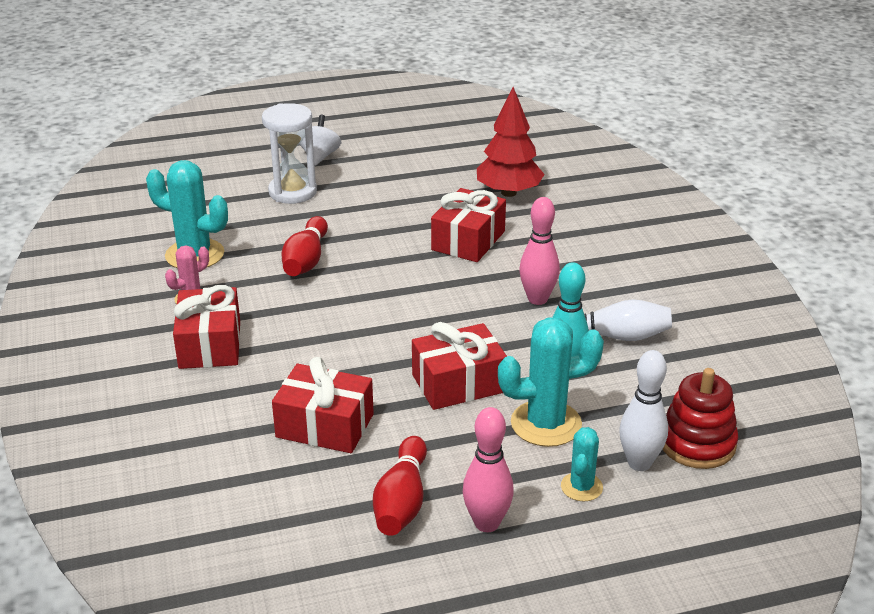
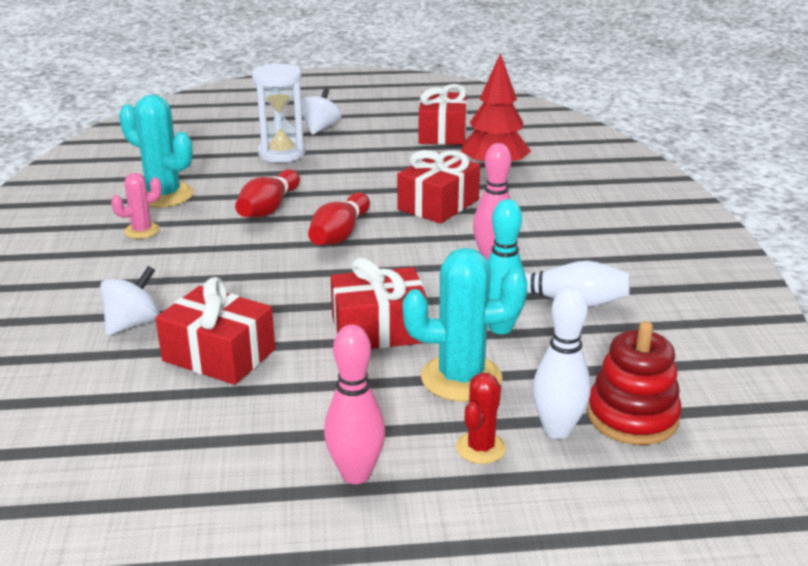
camera: 10 degrees right, 5 degrees down
red gift [173,285,240,369] -> red gift moved to [418,84,467,145]
red bowling pin [373,436,427,536] -> red bowling pin moved to [308,192,370,245]
turquoise cactus [561,427,603,502] -> red cactus [456,373,506,464]
none -> white spinning top [100,266,160,336]

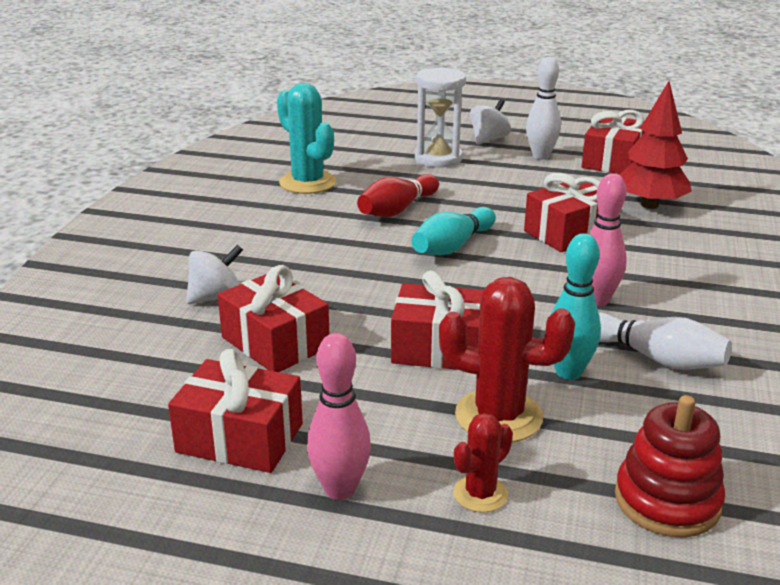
camera: 20 degrees right, 0 degrees up
pink cactus [111,173,162,239] -> none
red bowling pin [308,192,370,245] -> turquoise bowling pin [411,207,496,256]
turquoise cactus [403,248,528,402] -> red cactus [439,277,575,442]
white bowling pin [533,286,591,439] -> white bowling pin moved to [526,57,561,159]
none -> red gift [168,349,303,473]

